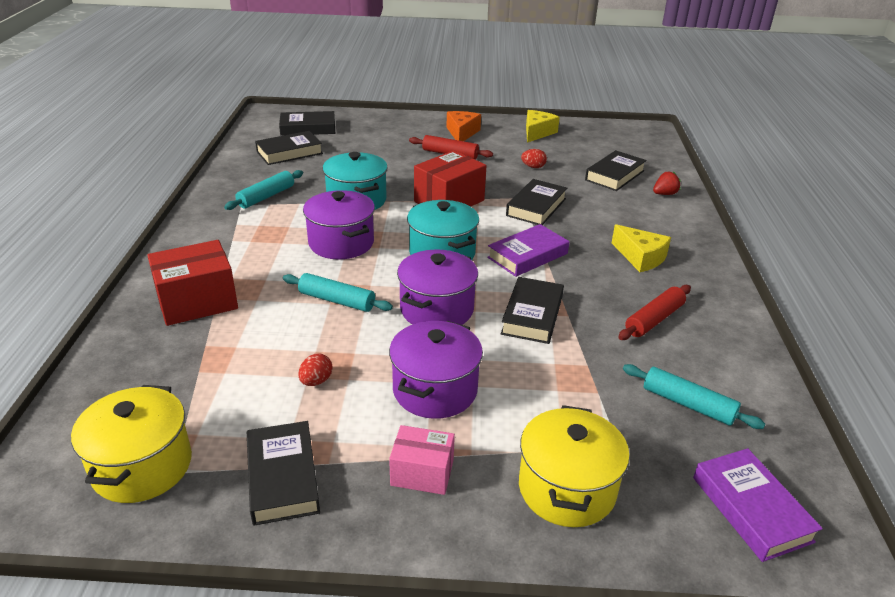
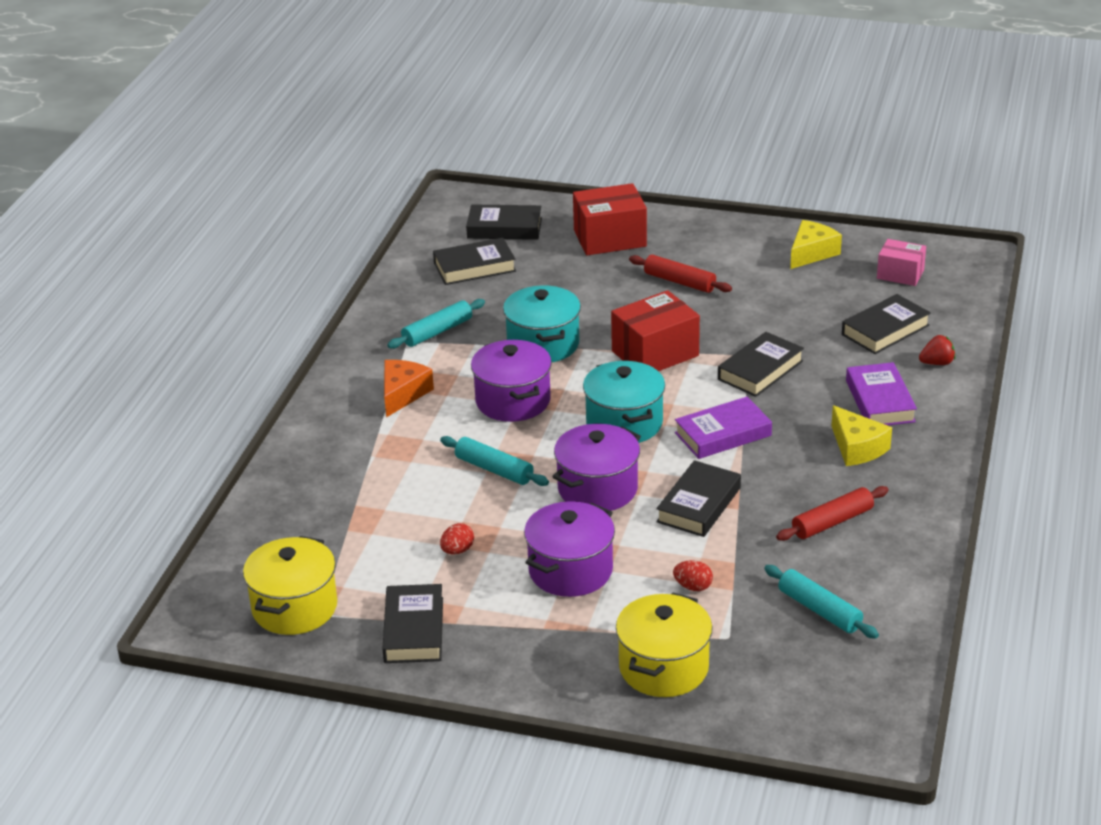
camera: 15 degrees right, 0 degrees up
red box [147,240,238,326] -> red box moved to [573,183,647,255]
pink box [389,425,455,495] -> pink box moved to [877,239,926,286]
orange cheese [446,111,481,141] -> orange cheese moved to [384,360,434,417]
red egg [521,149,547,168] -> red egg moved to [673,560,713,591]
purple book [693,448,823,562] -> purple book moved to [846,362,917,425]

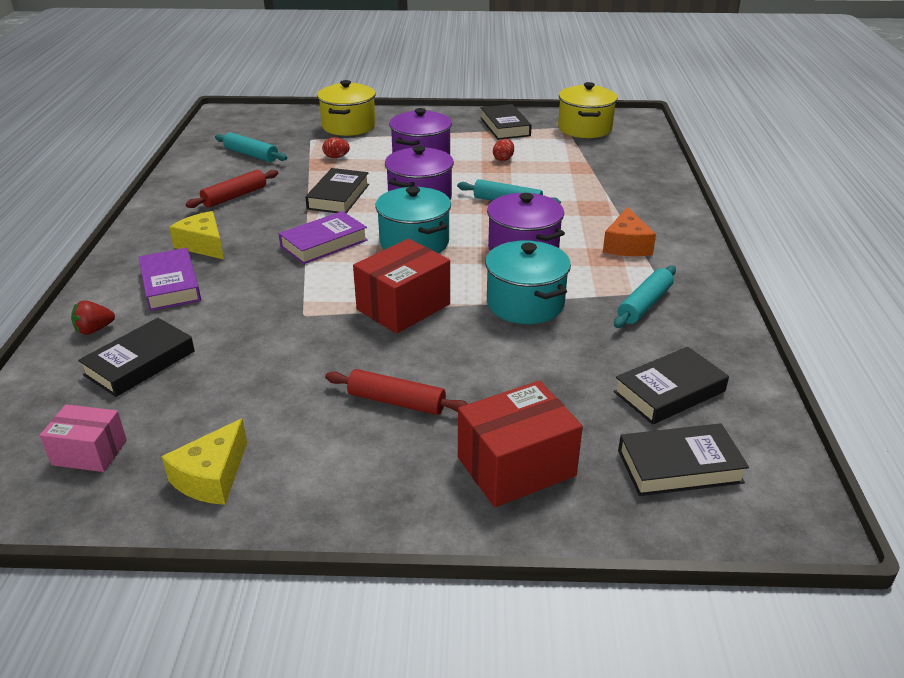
camera: 165 degrees right, 0 degrees up
black book [718,332,804,397] -> none

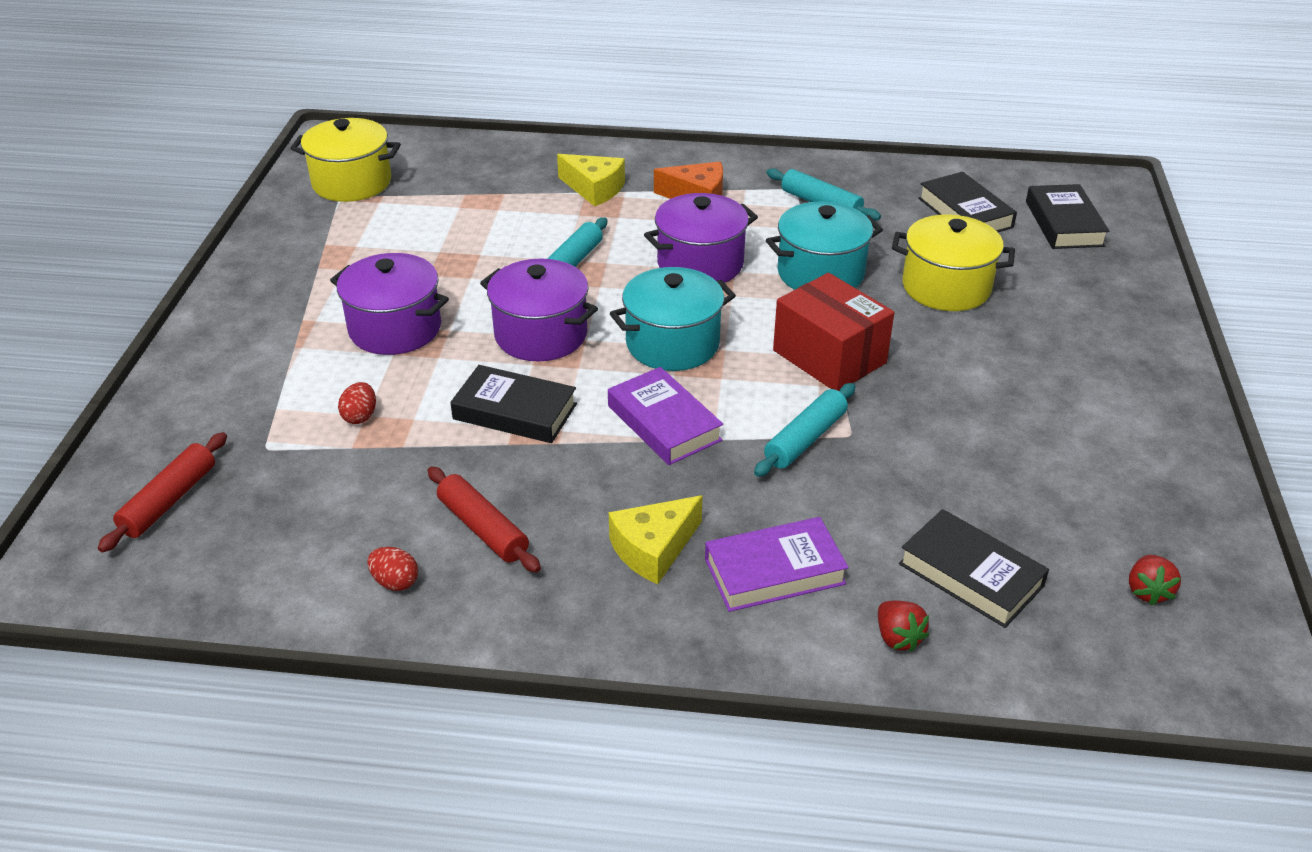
camera: 85 degrees left, 5 degrees up
pink box [40,404,127,472] -> red strawberry [1129,555,1181,606]
yellow cheese [162,418,247,505] -> yellow cheese moved to [557,154,625,207]
turquoise rolling pin [215,132,287,162] -> turquoise rolling pin moved to [754,383,856,477]
yellow pot [317,80,376,136] -> yellow pot moved to [892,214,1015,311]
red rolling pin [325,369,468,415] -> red rolling pin moved to [98,432,227,553]
red box [458,381,583,507] -> none
black book [480,104,532,140] -> none
red egg [493,139,514,161] -> red egg moved to [367,547,418,591]

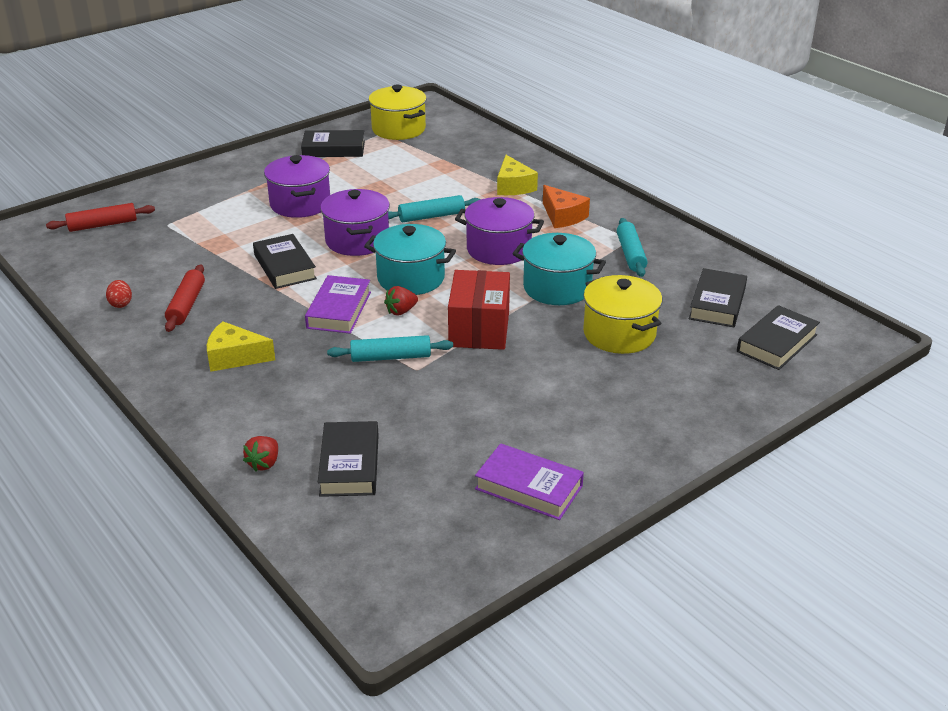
camera: 45 degrees right, 5 degrees down
red egg [338,382,376,424] -> none
purple book [705,517,849,612] -> purple book moved to [475,443,584,520]
red strawberry [1129,555,1181,606] -> red strawberry moved to [384,286,418,315]
none -> black book [301,130,365,157]

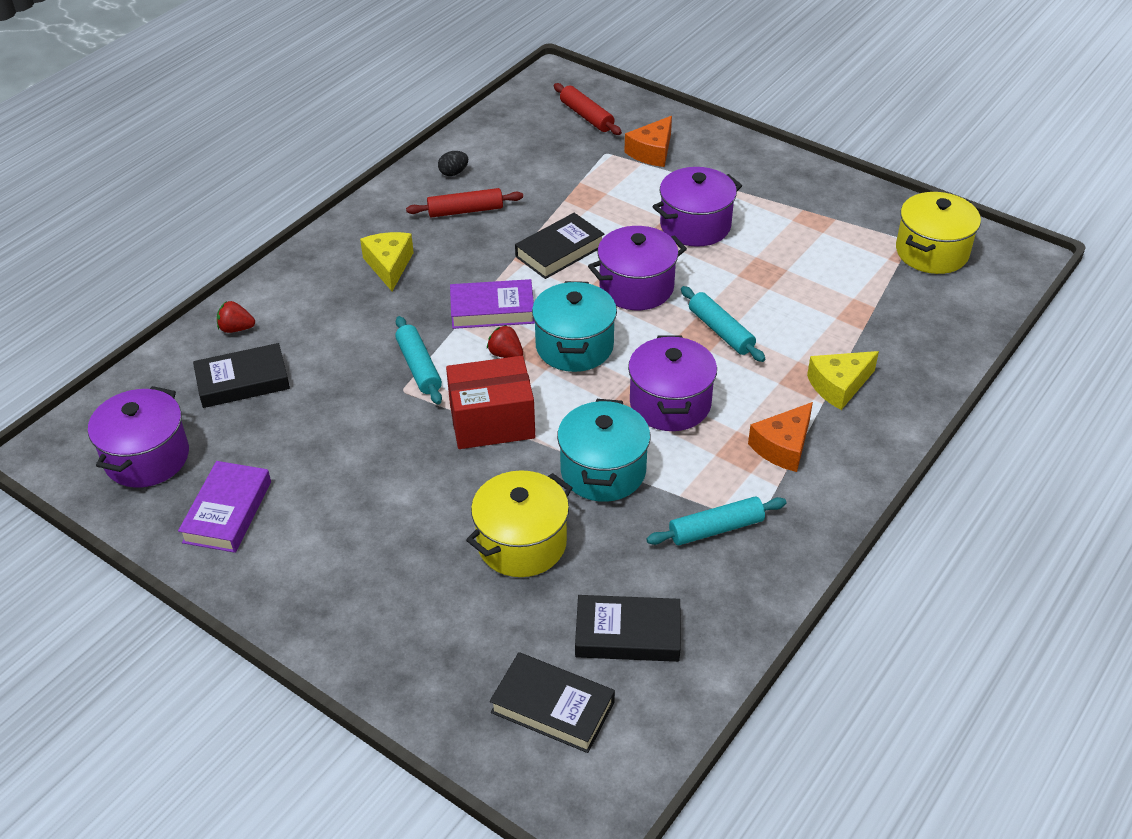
camera: 75 degrees right, 10 degrees up
red egg [106,280,132,308] -> black egg [438,151,468,176]
black book [301,130,365,157] -> none
none -> purple pot [88,386,189,488]
none -> orange cheese [624,116,672,167]

